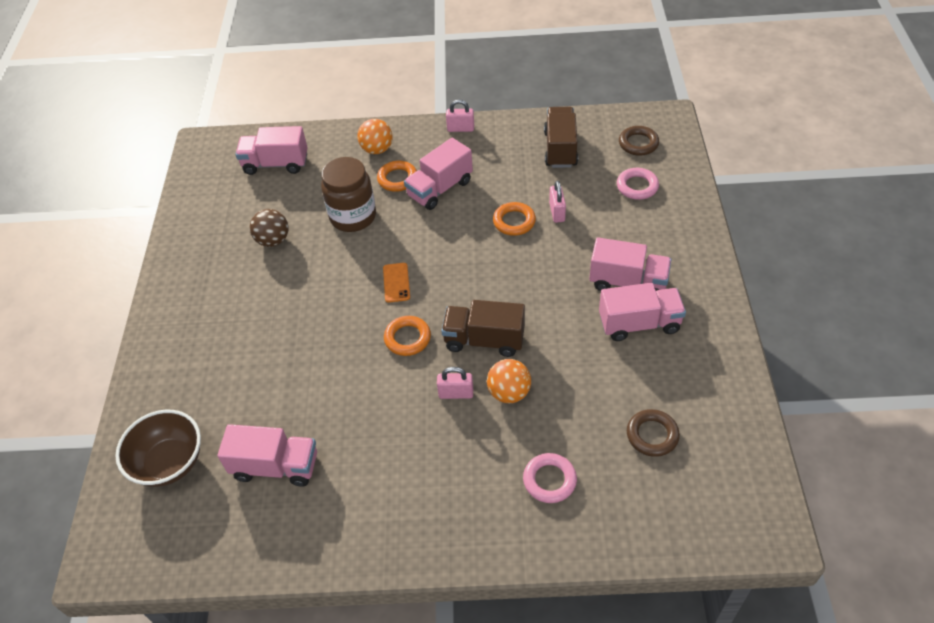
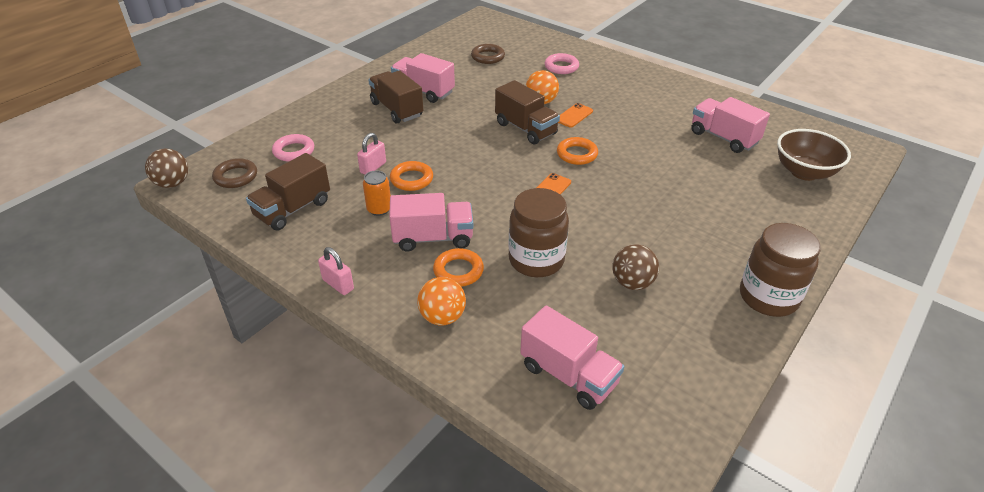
camera: 145 degrees left, 10 degrees down
pink padlock [437,367,473,399] -> orange phone [558,103,593,128]
pink truck [589,238,671,291] -> brown truck [368,70,423,124]
none -> brown ball [145,148,188,188]
none -> orange can [363,171,391,216]
none -> brown jar [740,223,821,317]

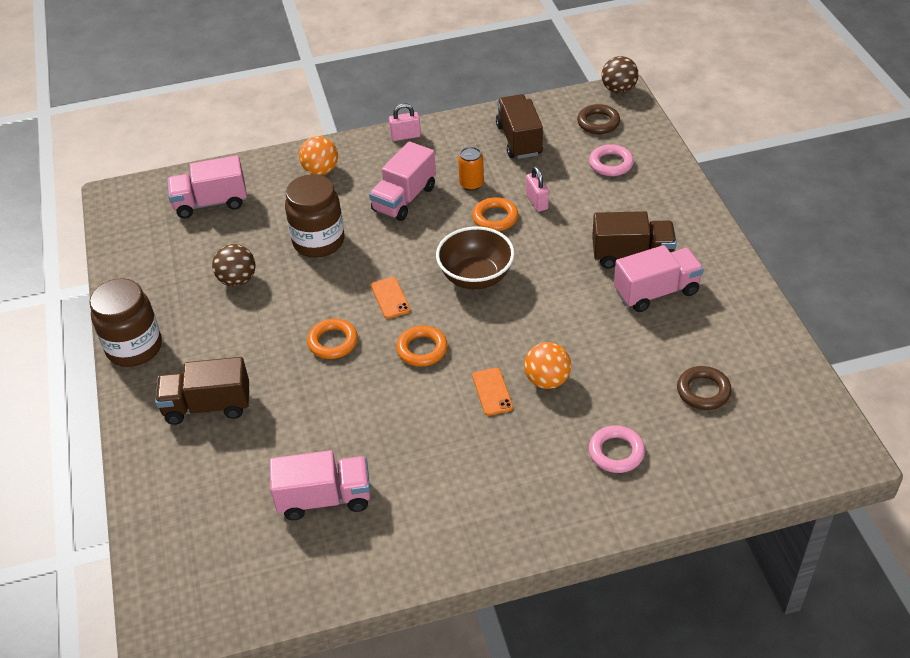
camera: 130 degrees right, 5 degrees up
orange ring [433,248,484,287] -> orange ring moved to [307,319,358,359]
brown truck [495,80,560,144] -> brown truck moved to [155,357,249,425]
brown bowl [777,129,851,181] -> brown bowl moved to [436,226,515,289]

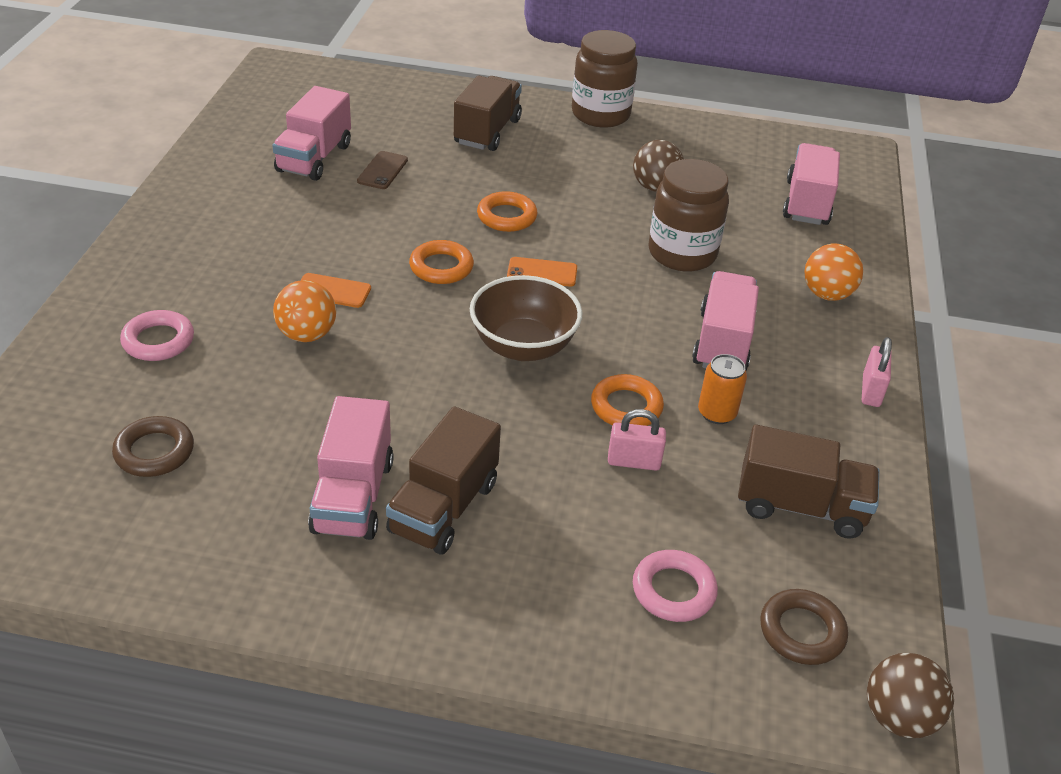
camera: 110 degrees right, 5 degrees down
pink truck [369,141,436,221] -> pink truck turned 45 degrees clockwise [692,271,759,370]
none -> brown phone [357,151,408,189]

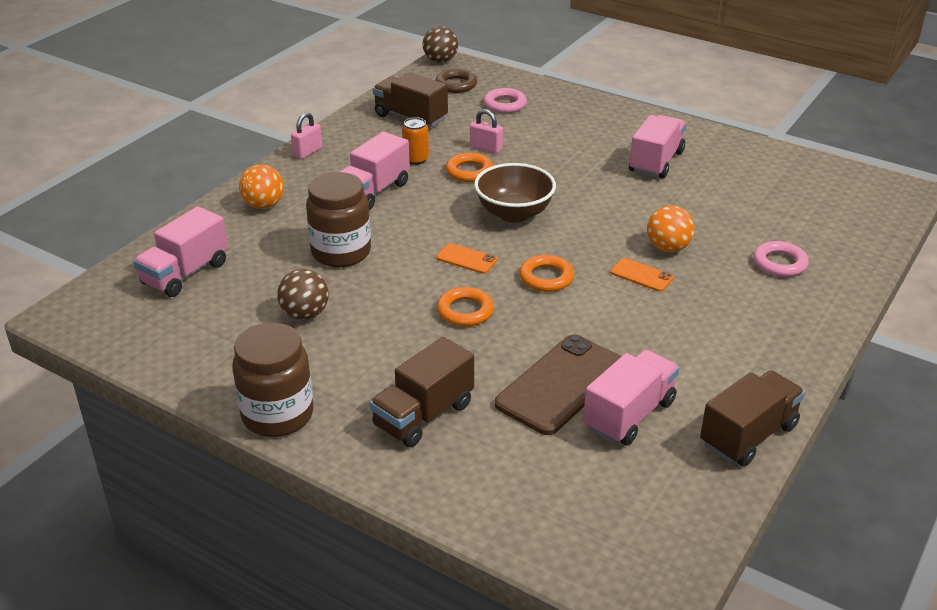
camera: 155 degrees left, 5 degrees down
brown ring [112,416,194,477] -> none
brown phone [357,151,408,189] -> brown phone [495,334,622,435], size x2.10
brown truck [386,406,501,555] -> brown truck moved to [700,371,805,466]

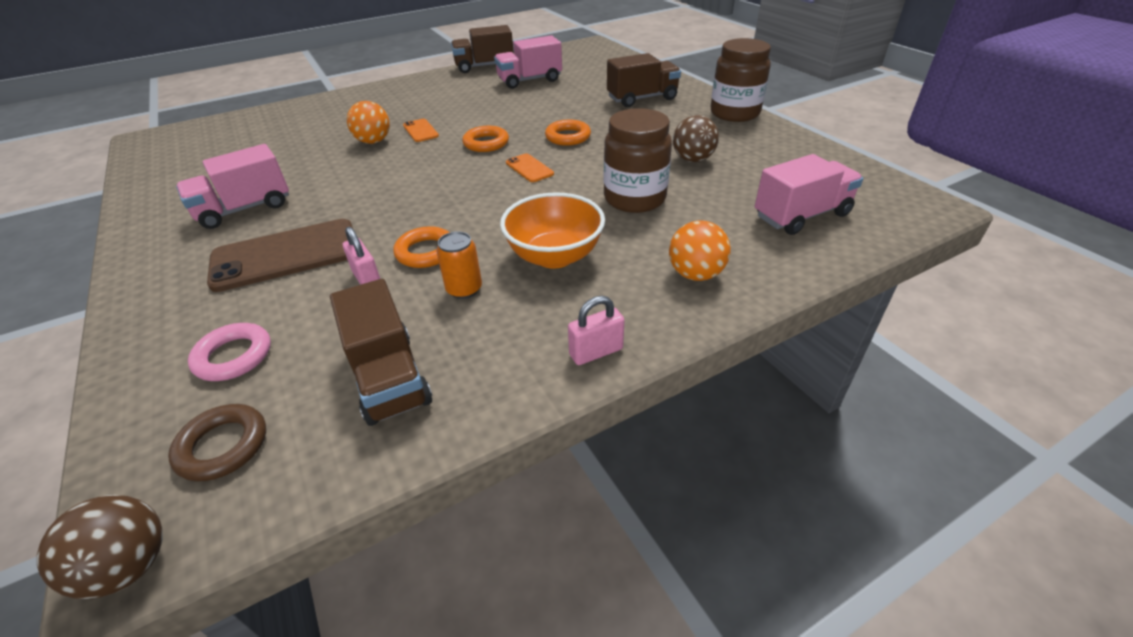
camera: 150 degrees left, 5 degrees up
pink truck [340,132,410,210] -> orange bowl [500,192,605,269]
brown bowl [474,163,556,223] -> none
brown phone [495,334,622,435] -> brown phone moved to [207,219,353,292]
pink ring [753,241,809,277] -> none

